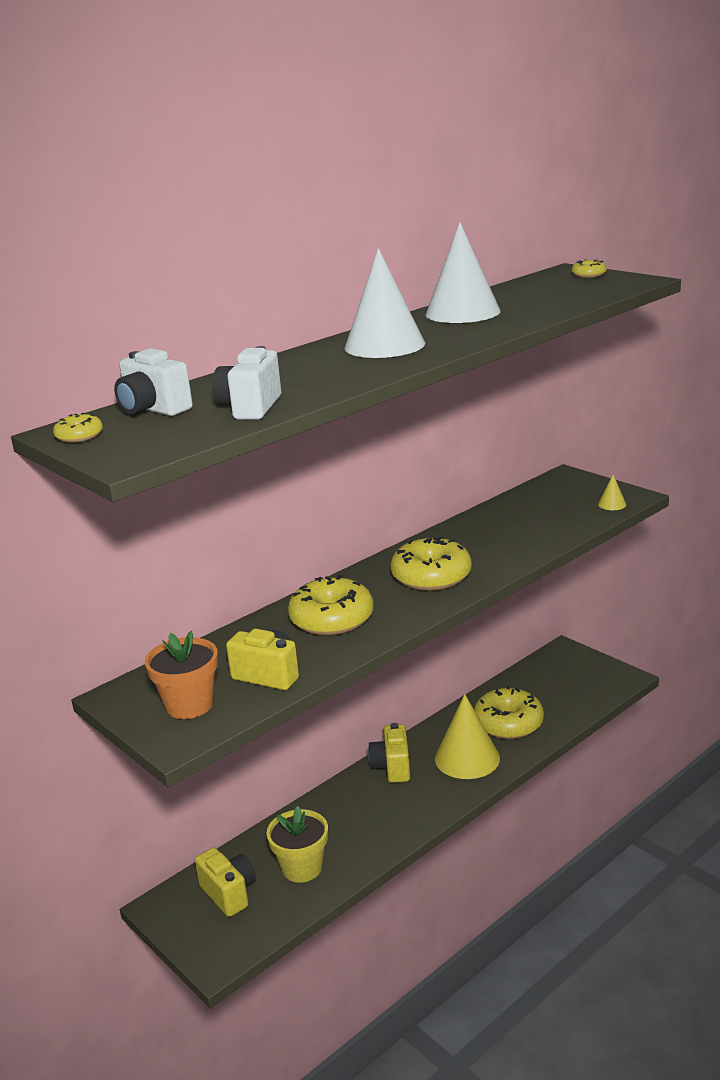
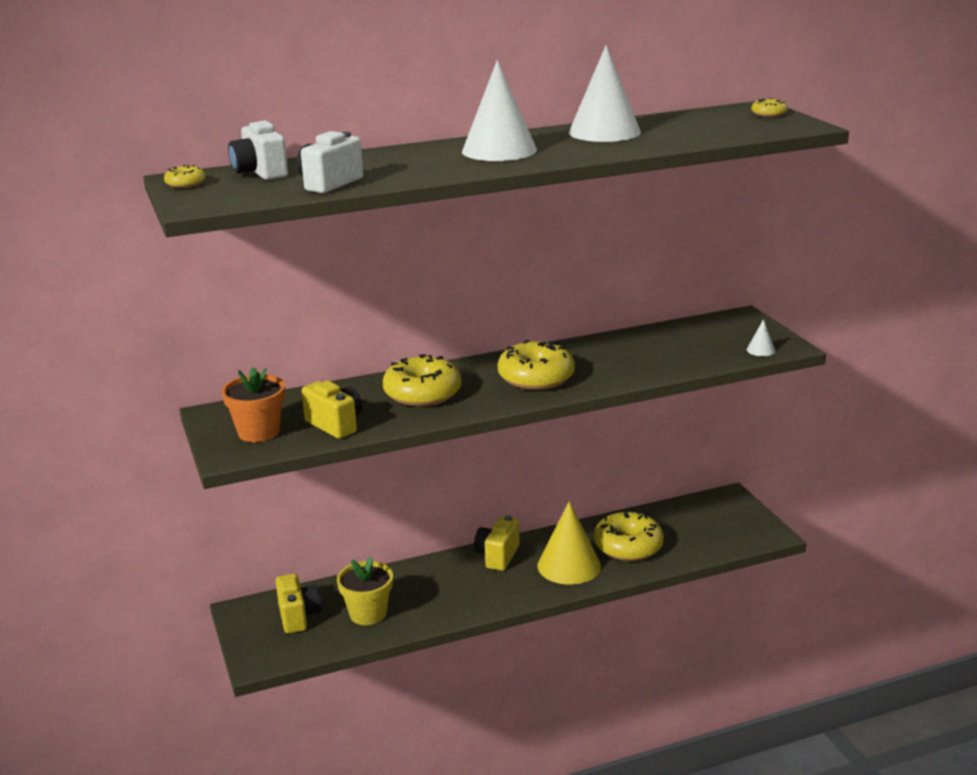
camera: 20 degrees right, 0 degrees up
yellow cone [598,475,626,510] -> white cone [747,319,776,356]

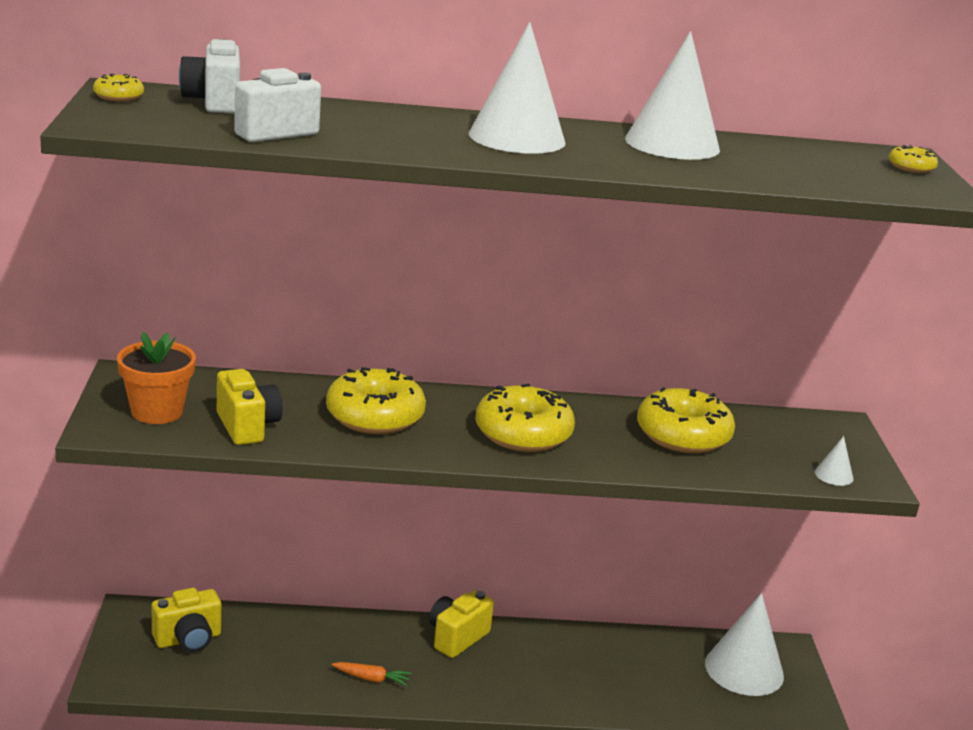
camera: 15 degrees right, 0 degrees up
yellow camera [276,574,321,634] -> yellow camera turned 60 degrees clockwise [152,588,221,652]
yellow flower pot [337,556,393,625] -> none
yellow cone [538,501,601,585] -> none
yellow donut [594,511,664,561] -> yellow donut moved to [637,387,735,453]
none -> orange carrot [332,662,412,686]
none -> white cone [705,593,784,696]

